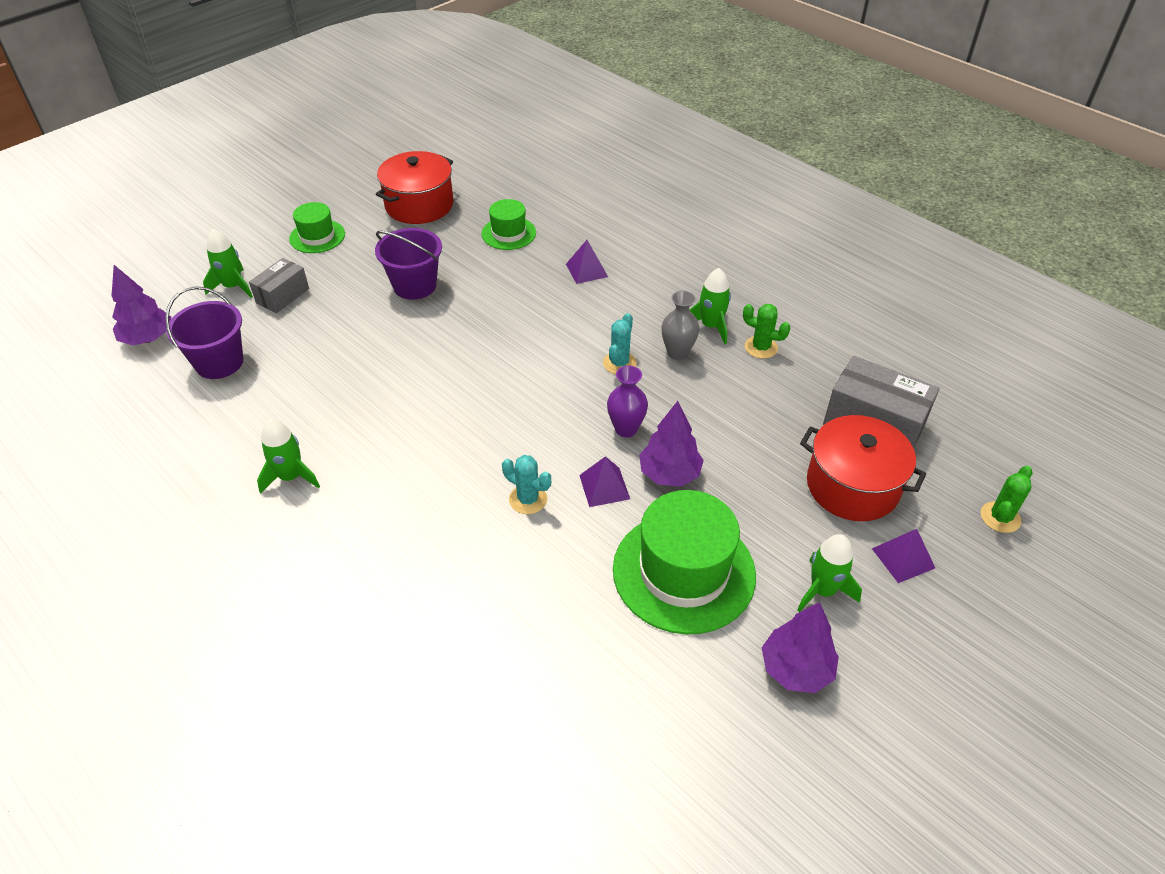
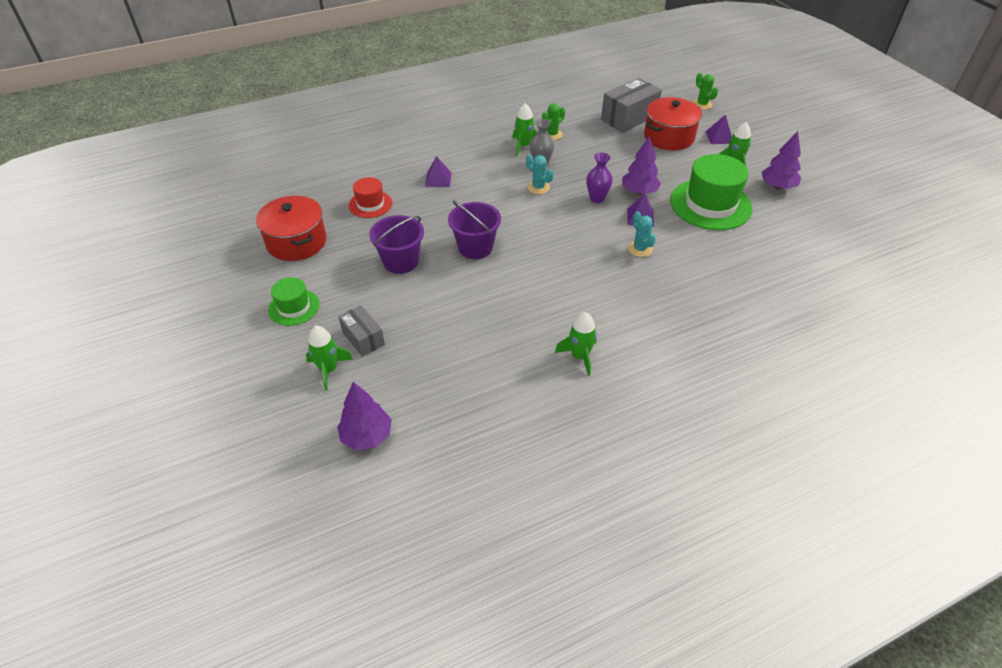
camera: 70 degrees left, 0 degrees up
purple bucket [165,286,243,379] -> purple bucket moved to [448,200,501,259]
green hat [481,199,536,250] -> red hat [349,177,392,218]
turquoise cactus [502,455,551,514] -> turquoise cactus turned 75 degrees counterclockwise [628,212,656,257]

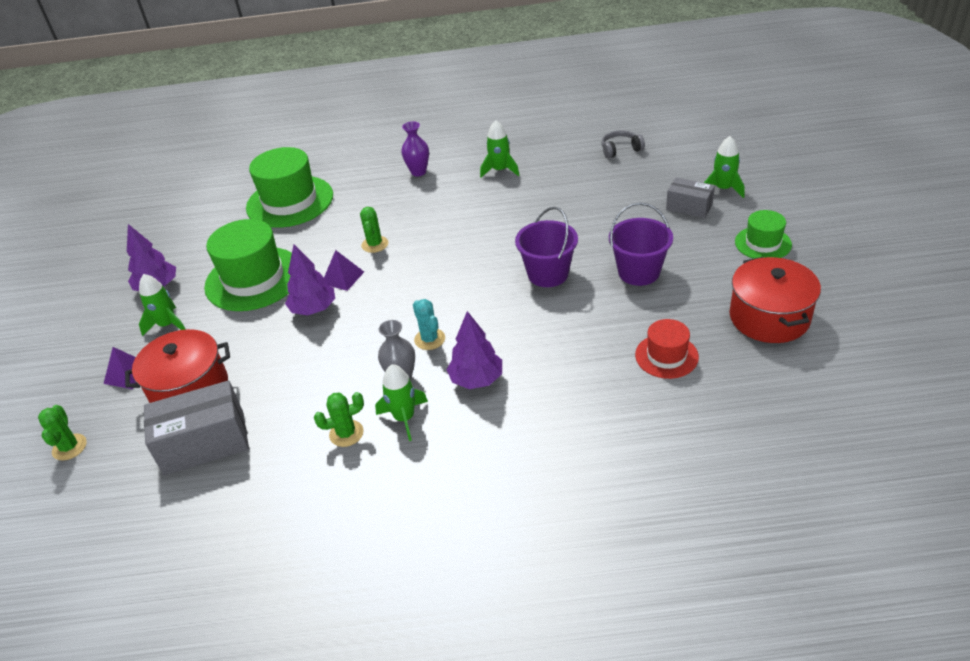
camera: 155 degrees left, 5 degrees down
purple tree [337,382,392,450] -> purple tree moved to [446,311,502,389]
grey box [338,305,385,357] -> grey box turned 45 degrees counterclockwise [666,177,715,218]
purple pyramid [425,156,451,187] -> none
purple vase [587,152,613,203] -> purple vase moved to [401,121,429,176]
turquoise cactus [628,212,656,257] -> green cactus [360,207,388,253]
none -> green hat [246,147,333,228]
none -> grey headphones [602,130,645,159]

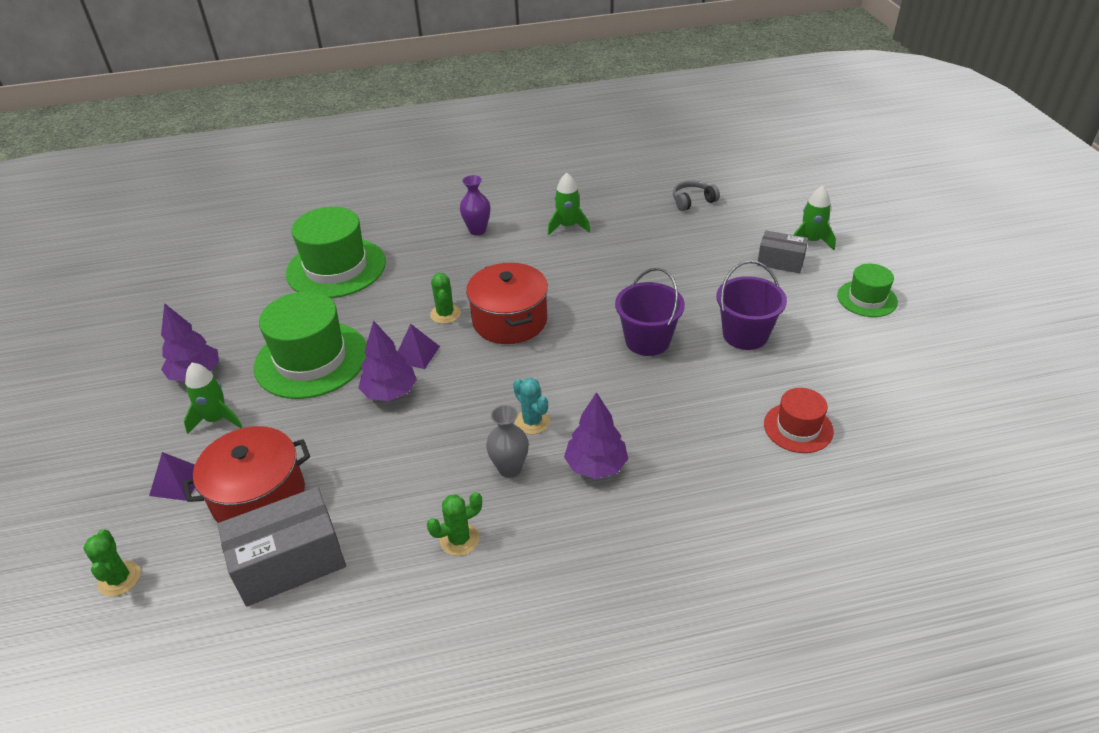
camera: 10 degrees left, 0 degrees up
green rocket [375,364,428,441] -> none
red pot [730,257,821,343] -> red pot moved to [466,263,548,344]

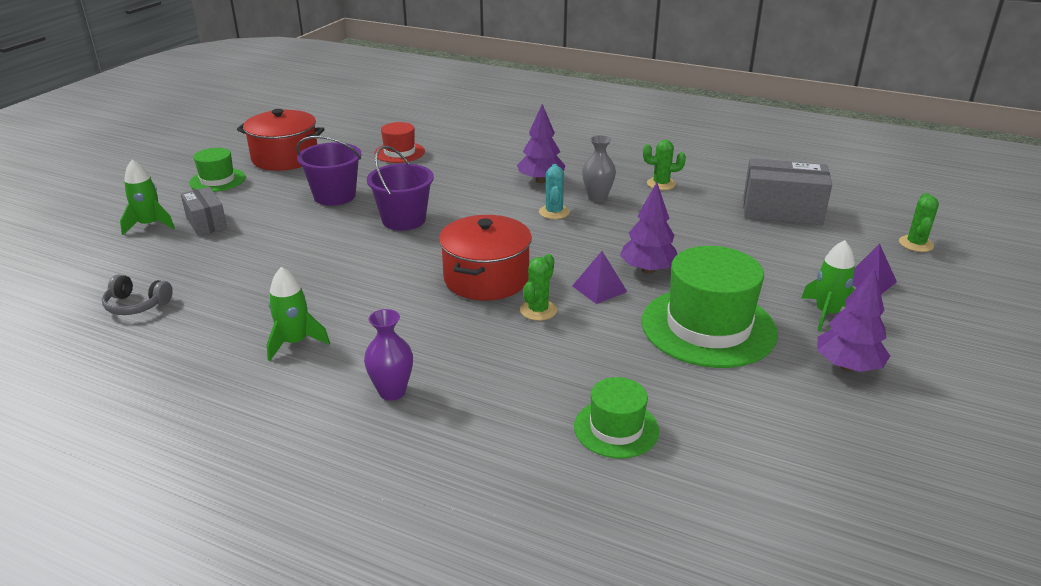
camera: 145 degrees left, 10 degrees down
red pot [183,426,310,523] -> red pot moved to [237,109,325,171]
green hat [286,207,386,298] -> green hat [574,377,659,459], size x0.54

